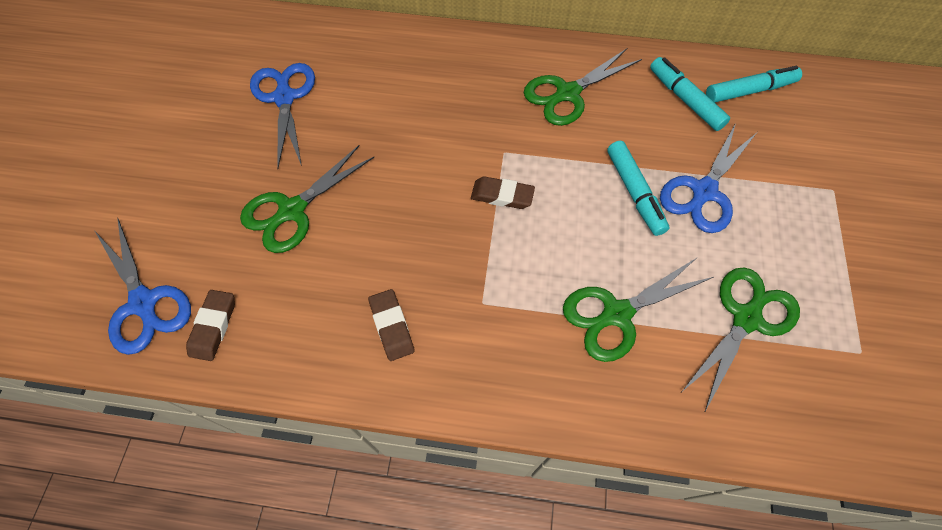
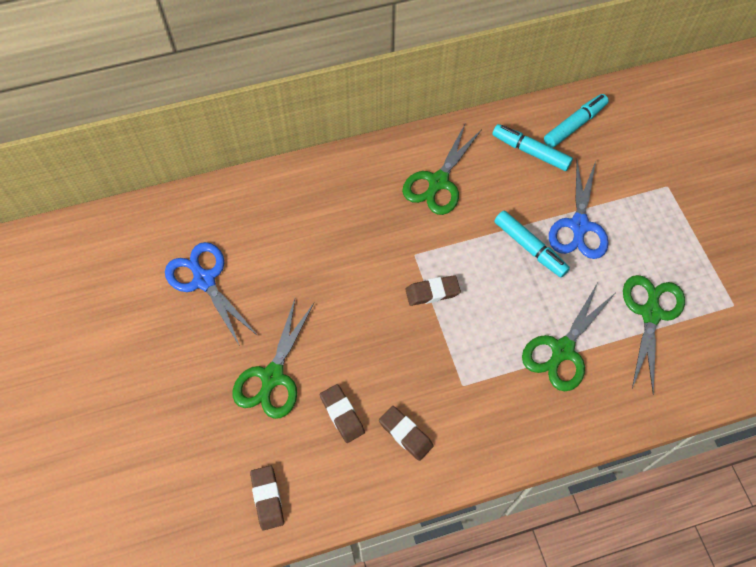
camera: 25 degrees left, 0 degrees up
blue scissors [95,217,191,355] -> none
none -> brown eraser [320,384,365,443]

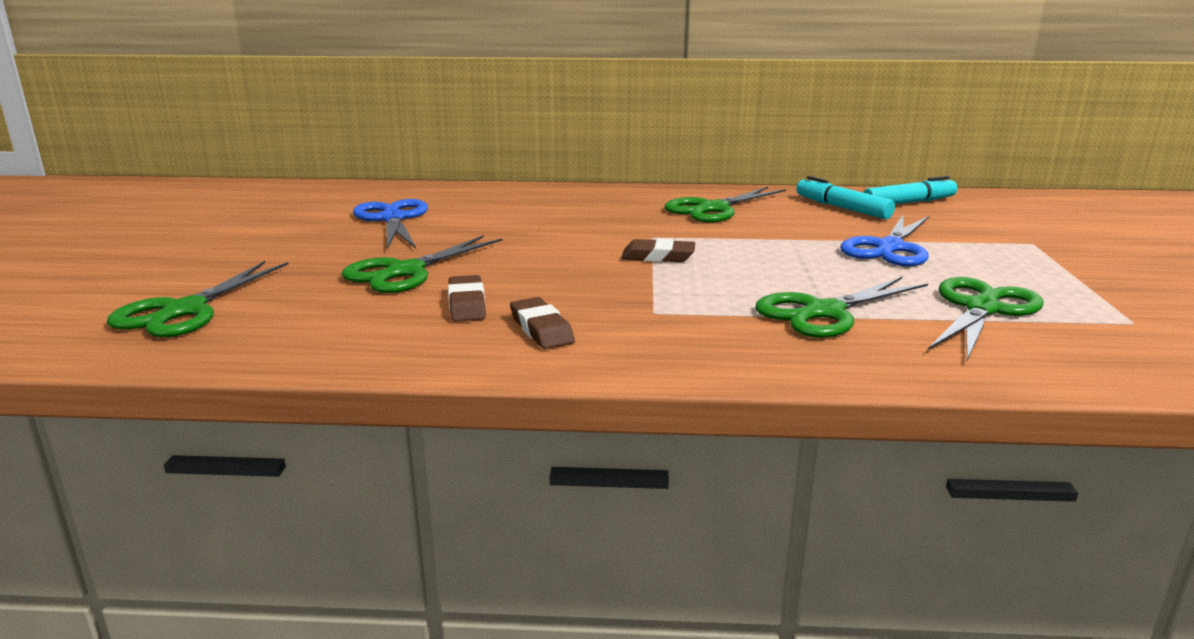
camera: 20 degrees right, 40 degrees down
brown eraser [250,466,284,530] -> none
turquoise marker [494,211,570,277] -> none
none -> green scissors [107,261,288,337]

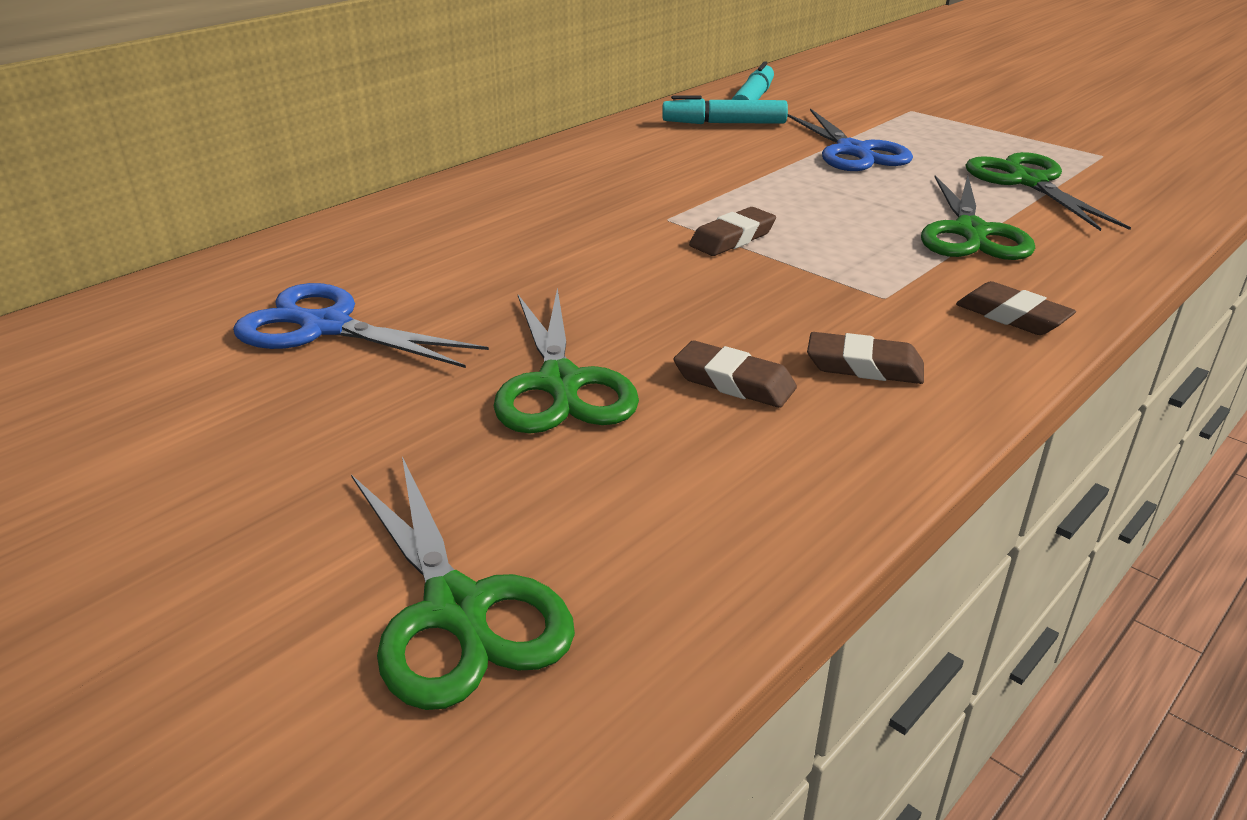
camera: 50 degrees left, 10 degrees up
green scissors [665,187,786,222] -> none
none -> brown eraser [956,281,1076,335]

